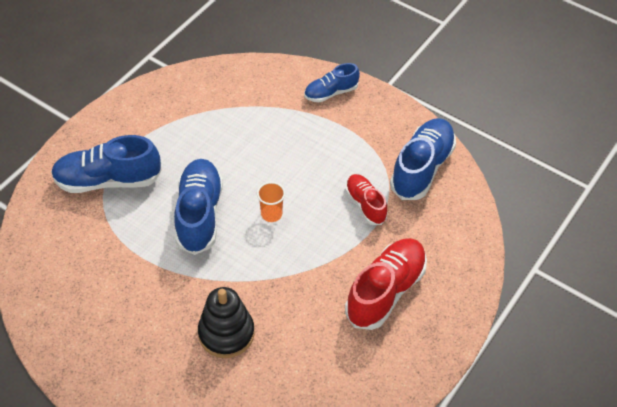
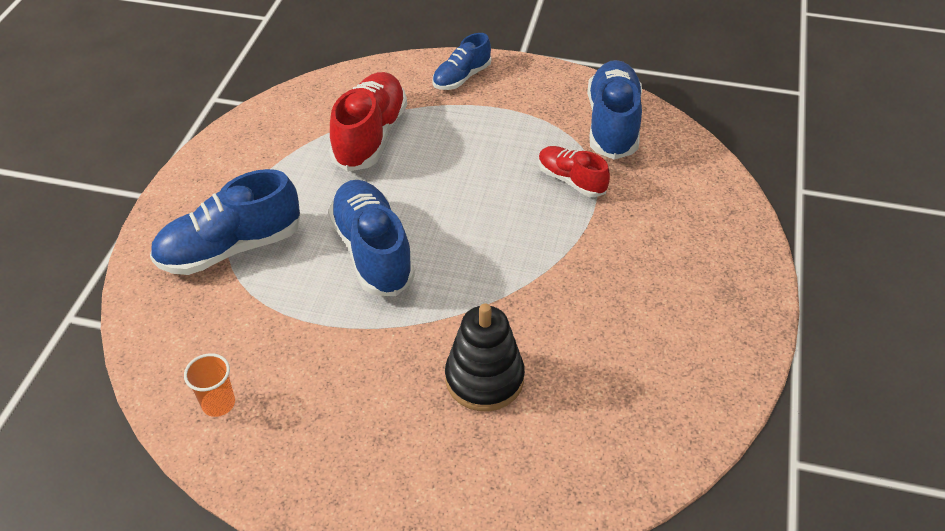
camera: 20 degrees left, 5 degrees down
orange cup [257,182,285,222] -> orange cup moved to [184,353,235,417]
red shoe [345,238,427,330] -> red shoe moved to [329,72,407,171]

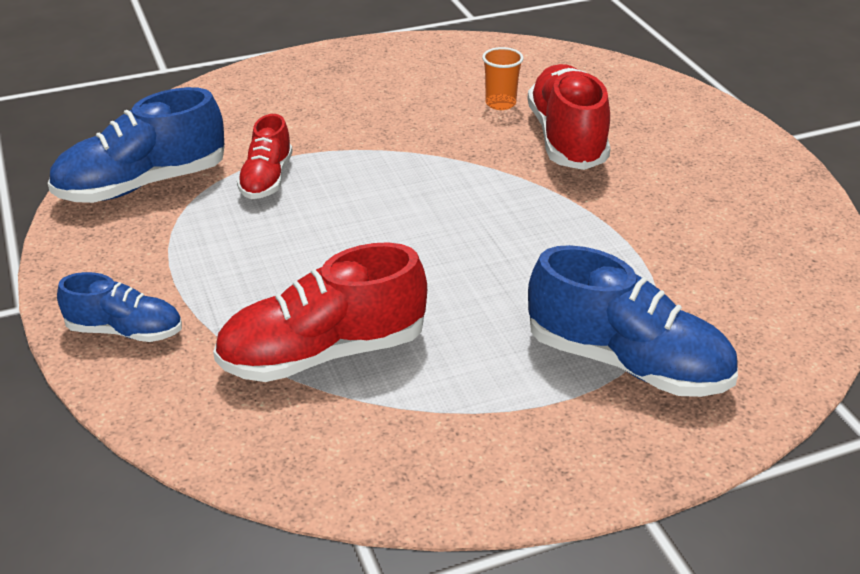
camera: 125 degrees left, 10 degrees down
orange cup [184,353,235,417] -> orange cup moved to [482,47,524,110]
blue shoe [328,180,415,296] -> none
black stacking toy [445,303,525,411] -> red shoe [528,64,611,170]

